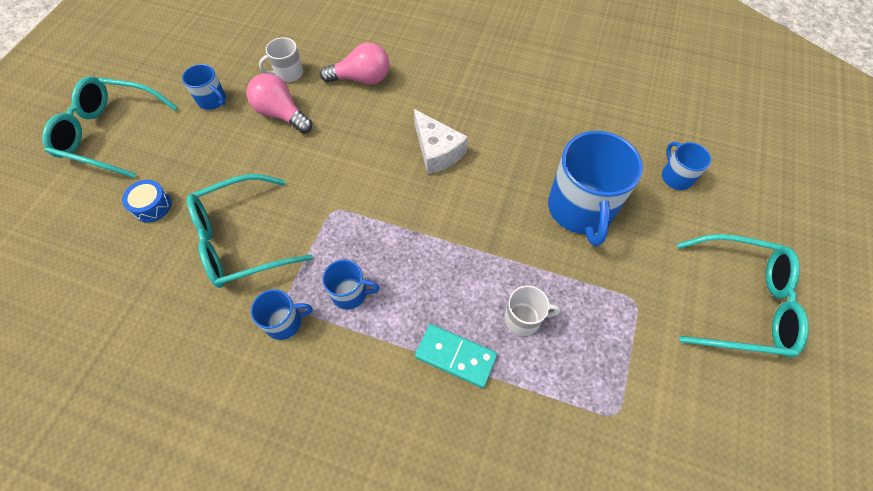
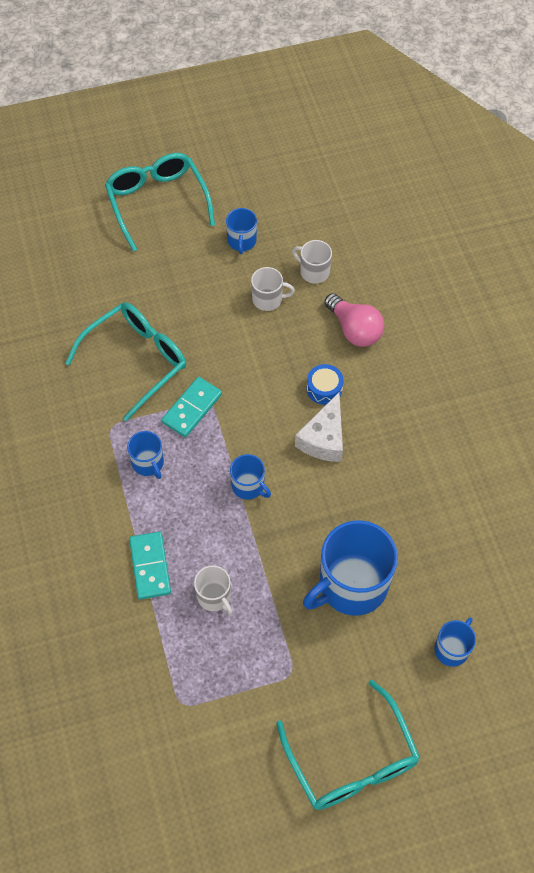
camera: 55 degrees right, 0 degrees up
blue drum [122,180,172,222] -> blue drum moved to [307,364,344,405]
turquoise glasses [187,174,313,288] -> turquoise glasses turned 105 degrees clockwise [65,302,186,421]
pink light bulb [247,73,312,134] -> white mug [251,267,295,311]
blue mug [251,289,313,340] -> blue mug moved to [230,454,271,500]
none -> turquoise domino [161,377,222,437]

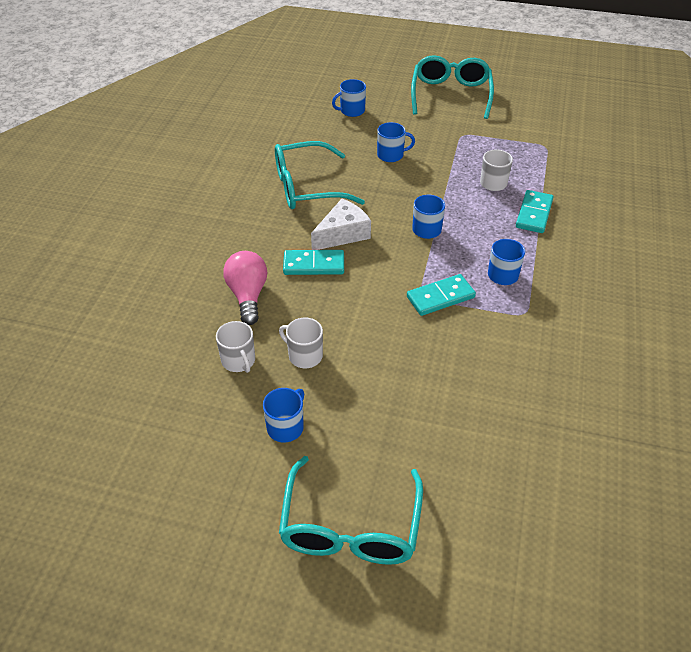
camera: 150 degrees left, 15 degrees down
turquoise glasses [65,302,186,421] -> turquoise glasses moved to [275,141,365,209]
blue mug [303,520,398,616] -> blue mug [377,122,415,162], size x0.49
blue drum [307,364,344,405] -> turquoise domino [283,250,344,275]

